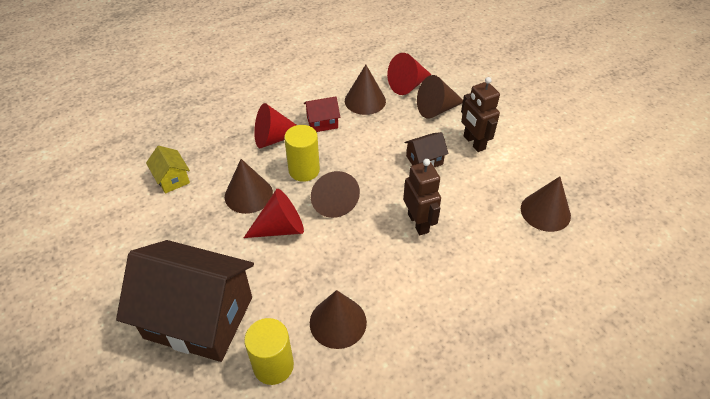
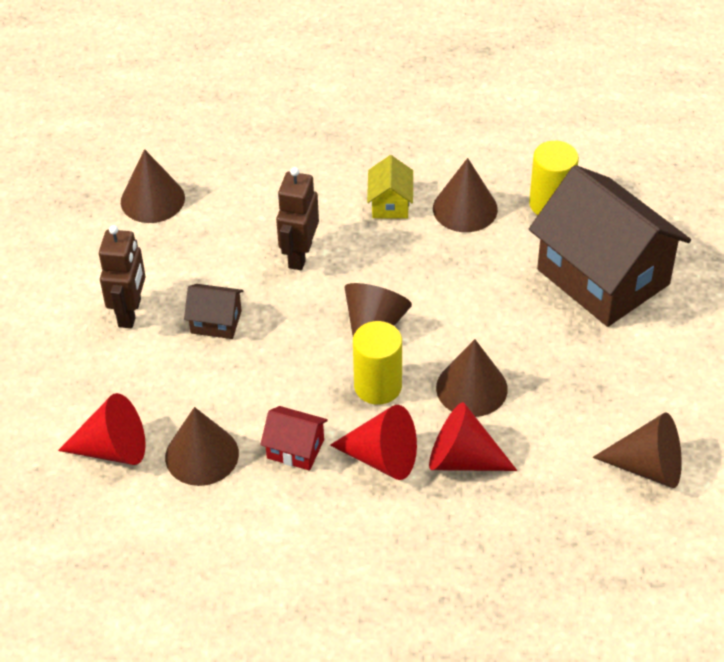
camera: 145 degrees left, 0 degrees up
yellow house [146,146,190,194] -> yellow house moved to [367,155,413,219]
red cone [244,189,304,238] -> red cone moved to [429,402,517,471]
brown cone [417,75,463,119] -> brown cone moved to [593,413,682,488]

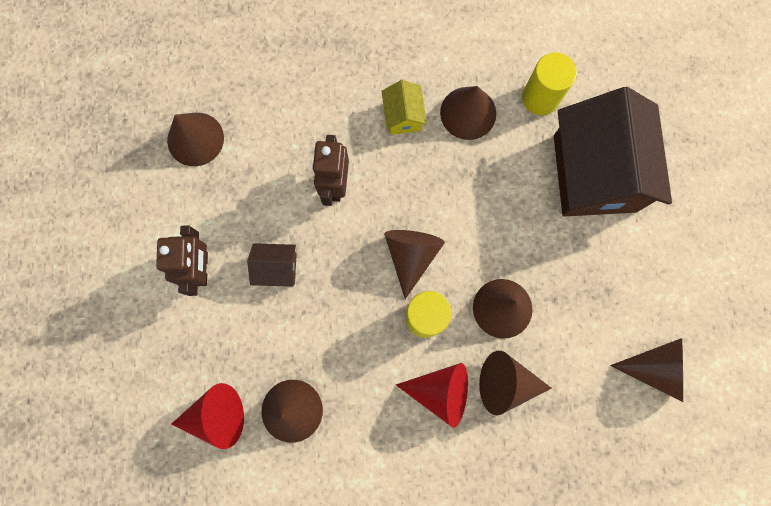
camera: 10 degrees left, 30 degrees up
red house [260,406,328,471] -> none
red cone [429,402,517,471] -> brown cone [479,351,552,415]
brown house [529,165,691,327] -> brown house turned 45 degrees clockwise [554,87,672,217]

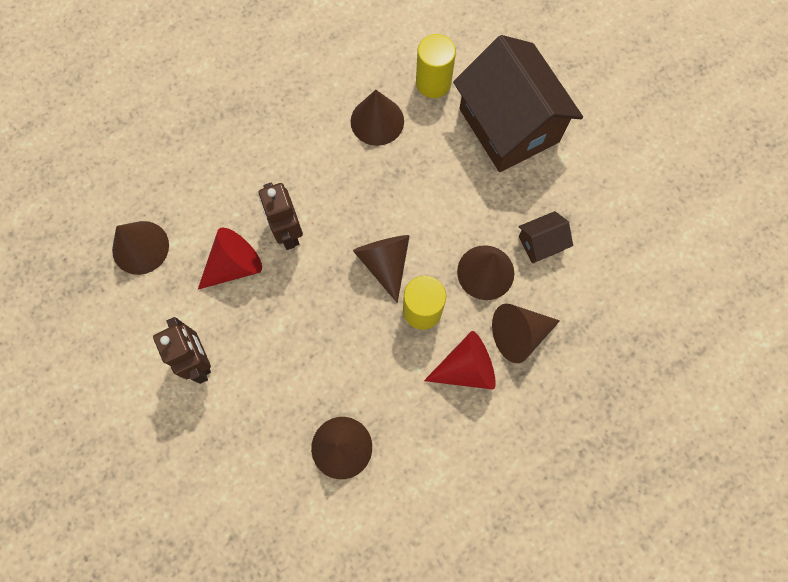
camera: 25 degrees left, 5 degrees down
red cone [171,383,244,449] -> red cone moved to [198,228,262,289]
brown house [247,243,297,287] -> brown house moved to [519,211,573,263]
yellow house [381,80,427,135] -> none
brown cone [610,338,683,402] -> none

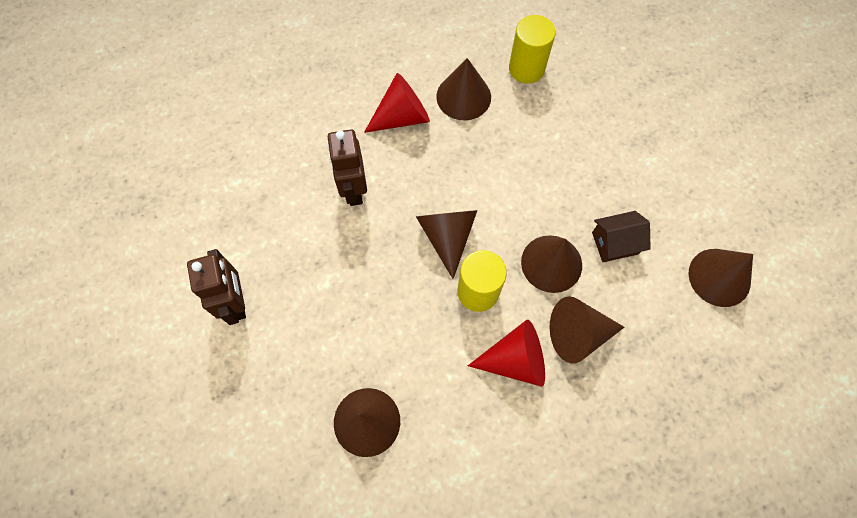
camera: 10 degrees right, 5 degrees down
brown cone [112,221,169,275] -> brown cone moved to [689,249,753,307]
red cone [198,228,262,289] -> red cone moved to [364,73,430,133]
brown house [453,35,583,172] -> none

